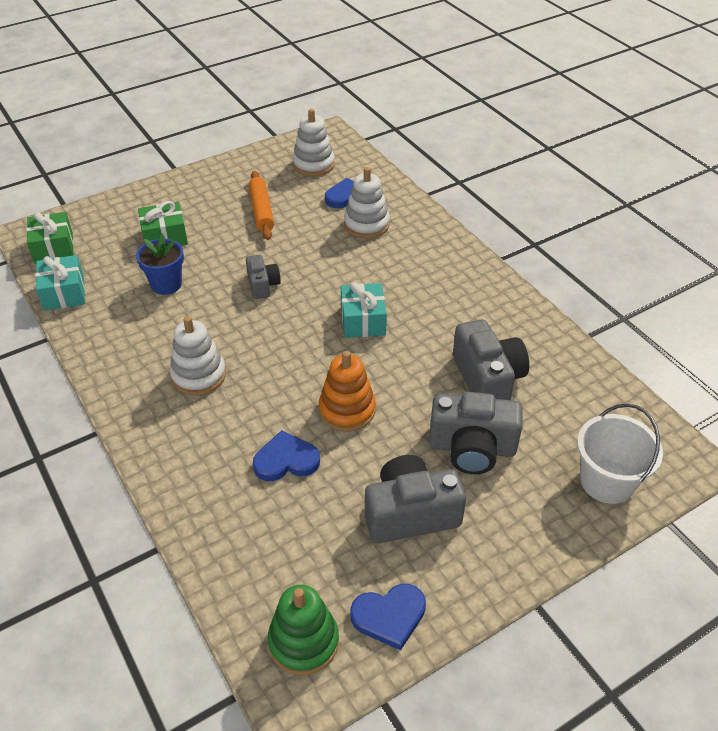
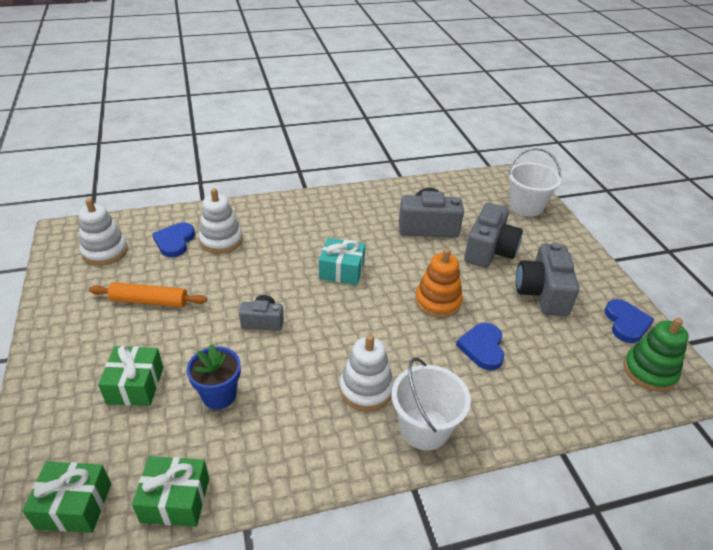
camera: 75 degrees left, 5 degrees down
turquoise gift [35,255,85,311] -> green gift [132,456,209,527]
none -> white bucket [391,358,471,450]

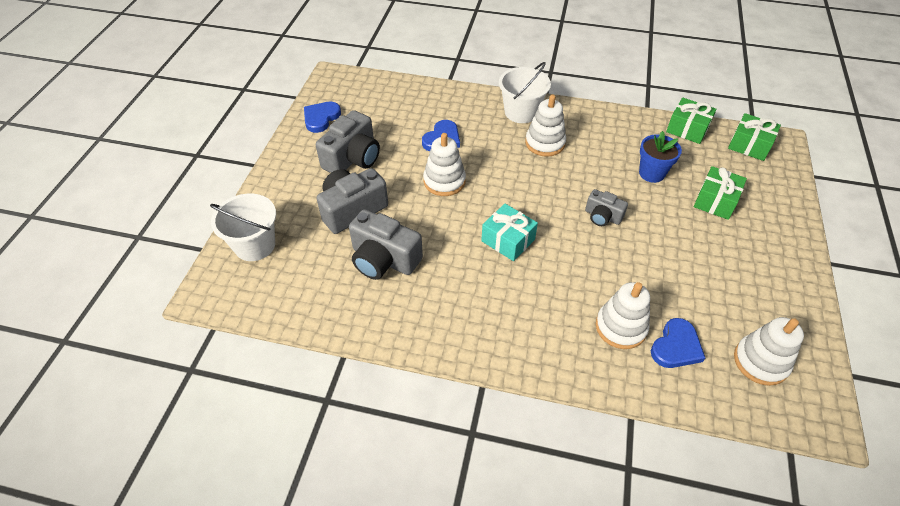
camera: 150 degrees left, 10 degrees up
orange rolling pin [89,282,207,307] -> none
orange stacking toy [415,248,463,318] -> white stacking toy [423,133,466,196]
green stacking toy [624,318,689,392] -> none

